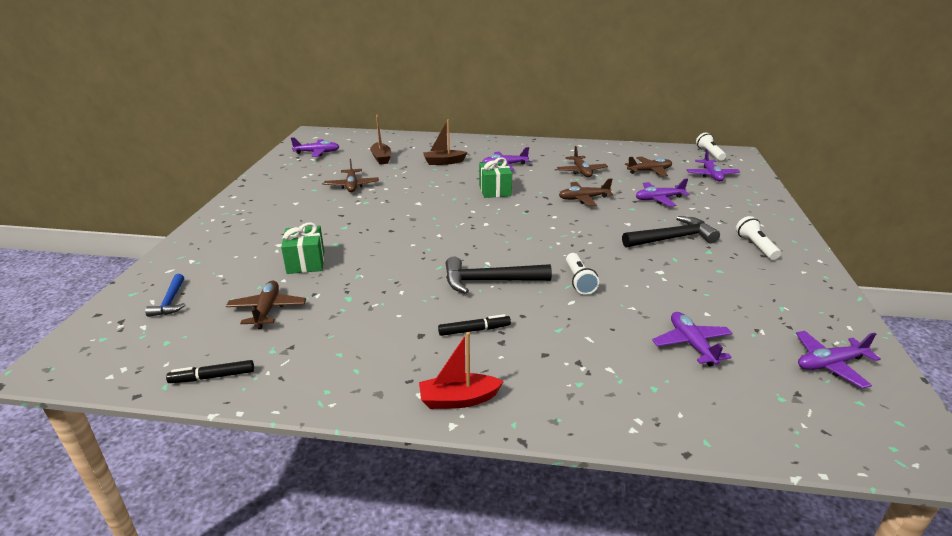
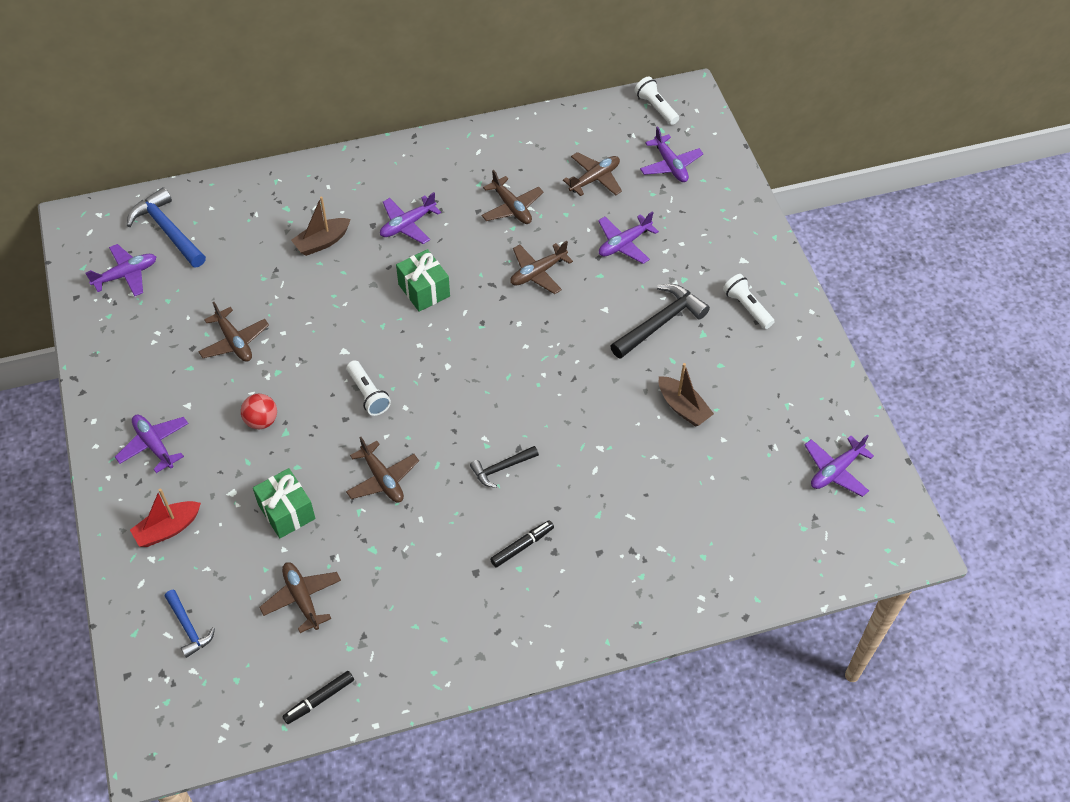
camera: 25 degrees left, 25 degrees up
brown boat [370,115,391,165] -> brown boat moved to [659,363,714,427]
red boat [419,332,504,409] -> red boat moved to [130,488,201,547]
black hammer [446,256,552,294] -> black hammer [470,446,539,488], size x0.58
white flashlight [566,253,599,295] -> white flashlight moved to [347,360,391,416]
purple plane [652,312,733,366] -> purple plane moved to [115,415,189,473]
none -> blue hammer [127,187,206,267]
none -> red ball [241,394,277,429]
none -> brown plane [346,437,419,503]

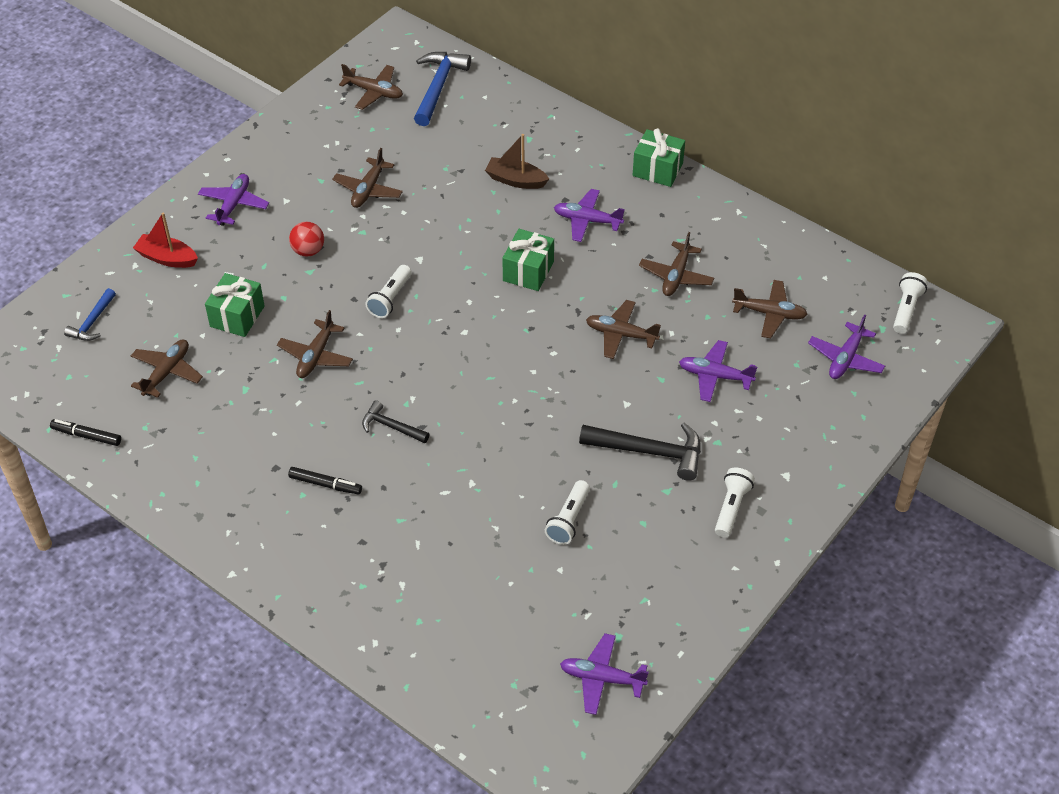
camera: 55 degrees right, 5 degrees down
purple plane [85,244,156,296] -> brown plane [339,64,403,110]
brown boat [659,363,714,427] -> white flashlight [545,480,590,545]
none -> green gift [633,128,685,187]

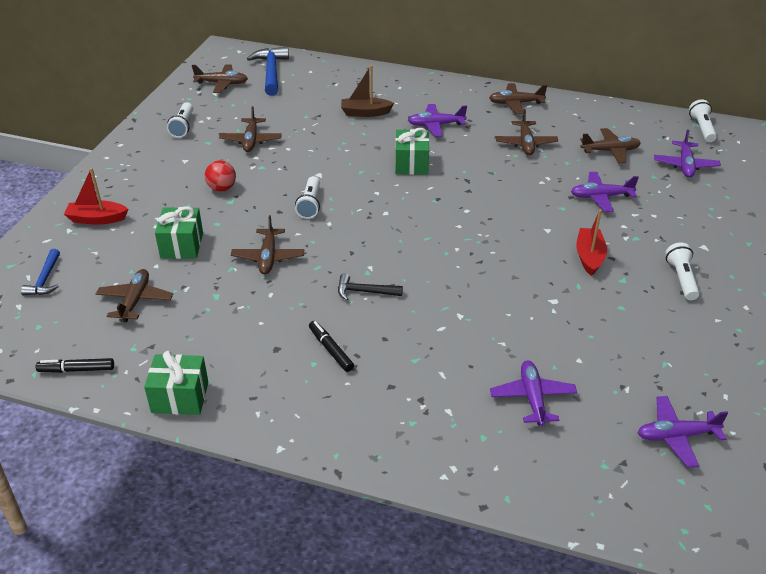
camera: 20 degrees left, 10 degrees down
purple plane [198,174,269,226] -> purple plane moved to [490,360,577,426]
black marker [288,467,362,495] -> black marker turned 120 degrees counterclockwise [309,321,354,372]
white flashlight [545,480,590,545] -> white flashlight moved to [167,102,193,138]
black hammer [579,422,701,481] -> red boat [576,209,607,276]
brown plane [586,300,661,359] -> brown plane moved to [489,83,547,114]
green gift [633,128,685,187] -> green gift moved to [144,351,209,415]

